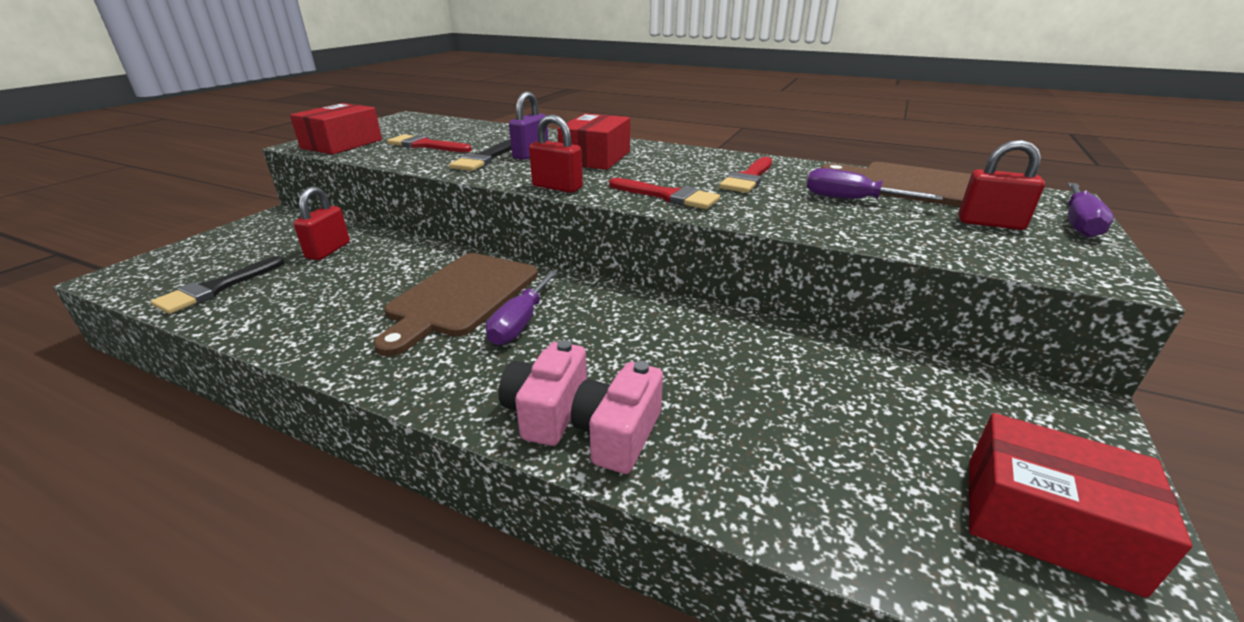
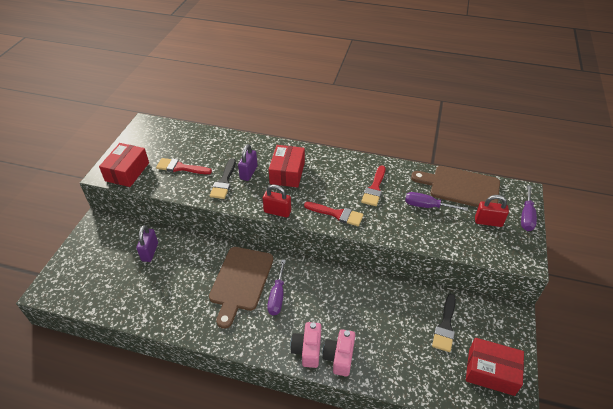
camera: 10 degrees left, 15 degrees up
black brush [151,256,285,314] -> black brush moved to [432,294,456,352]
red padlock [294,187,350,260] -> purple padlock [136,225,158,262]

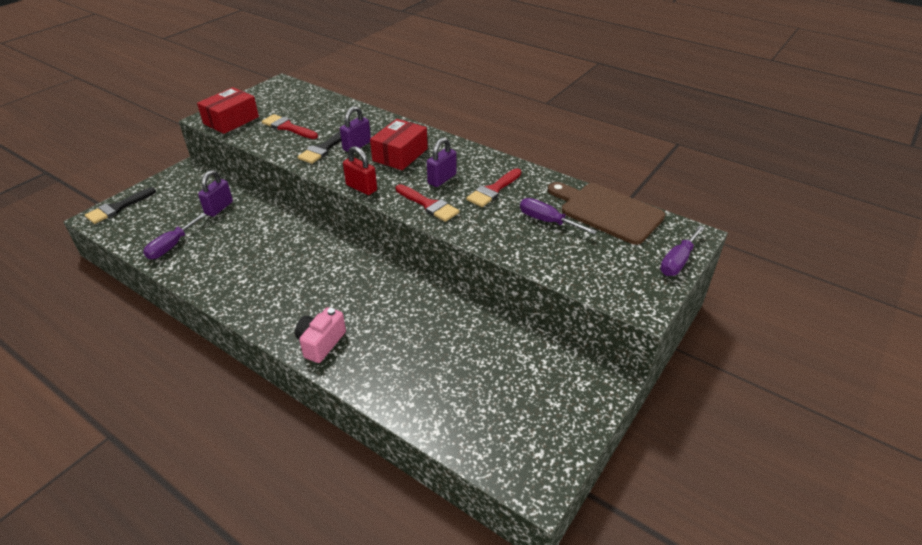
camera: 20 degrees right, 5 degrees down
brown cutting board [209,247,273,329] -> none
purple screwdriver [267,260,286,316] -> purple screwdriver moved to [143,213,207,259]
pink camera [322,329,355,376] -> none
black brush [432,294,456,352] -> black brush moved to [85,187,156,224]
red box [466,338,524,396] -> none
red padlock [475,195,509,227] -> none
none -> purple padlock [427,137,457,187]

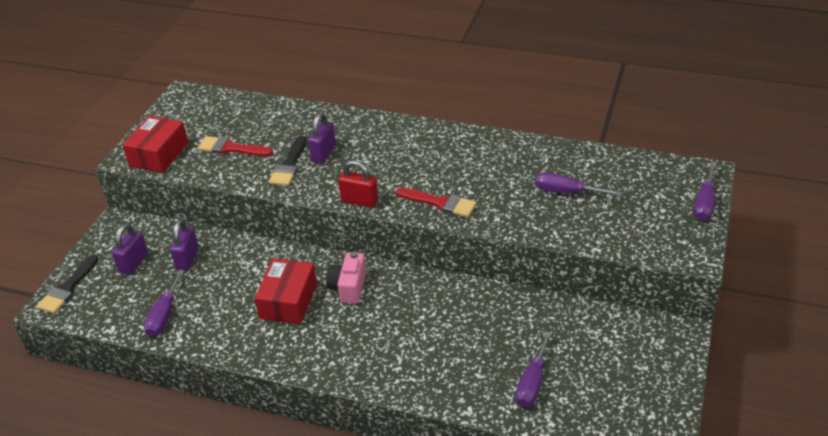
camera: 15 degrees left, 0 degrees up
pink camera [295,307,346,363] -> pink camera moved to [326,251,366,304]
red box [370,119,428,170] -> red box moved to [254,258,317,324]
purple padlock [427,137,457,187] -> purple padlock moved to [112,223,148,275]
red brush [466,168,521,207] -> none
brown cutting board [548,182,665,245] -> none
none -> purple screwdriver [516,332,552,407]

